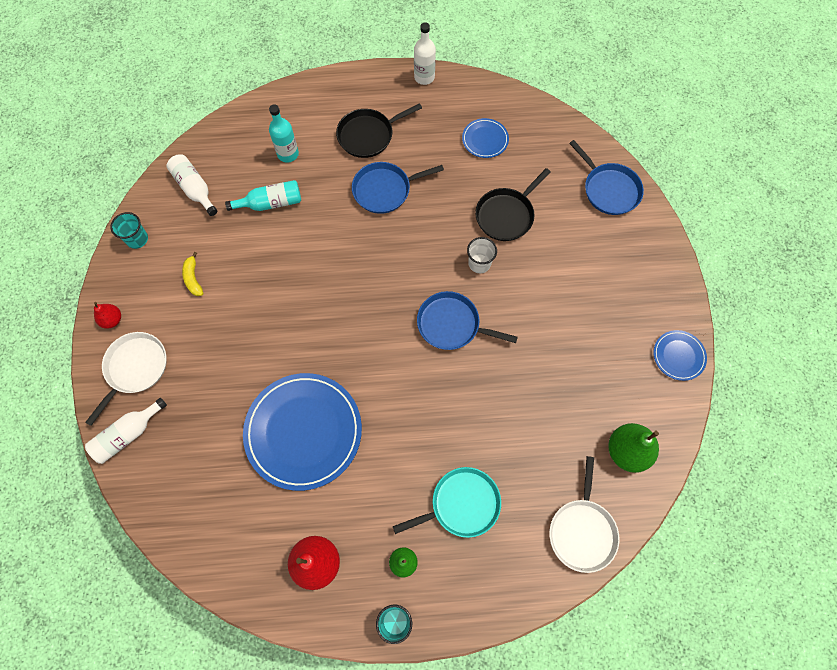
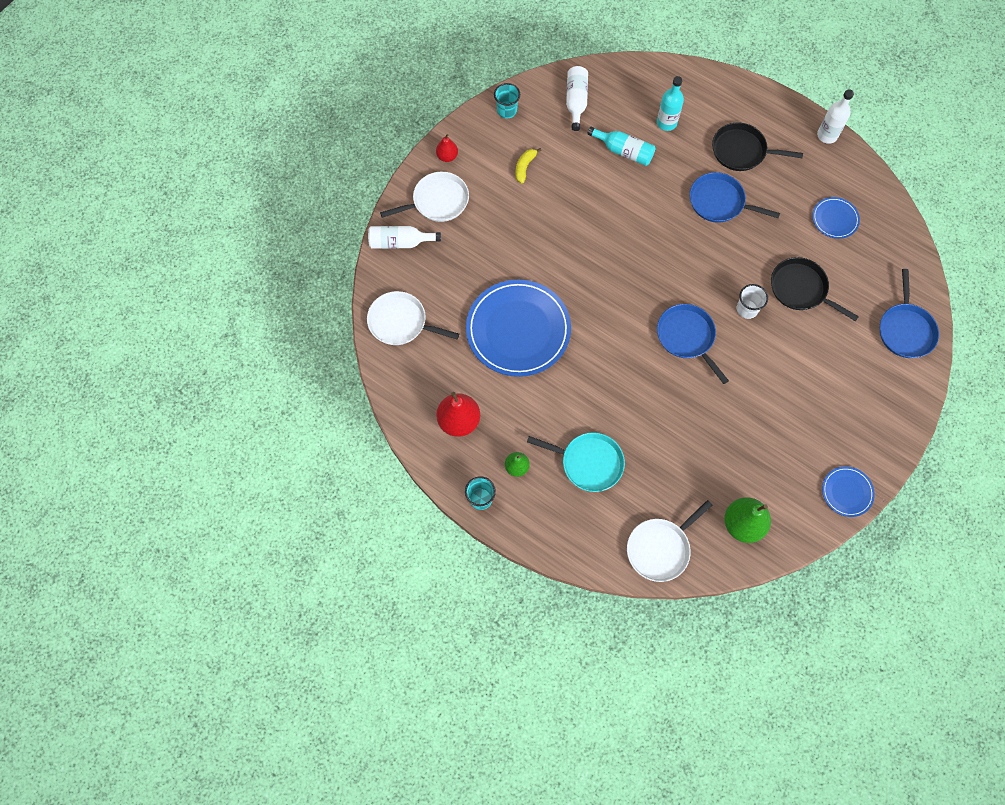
camera: 40 degrees right, 0 degrees up
black pan [475,168,551,241] -> black pan turned 45 degrees clockwise [771,257,859,321]
none -> white pan [367,291,459,345]

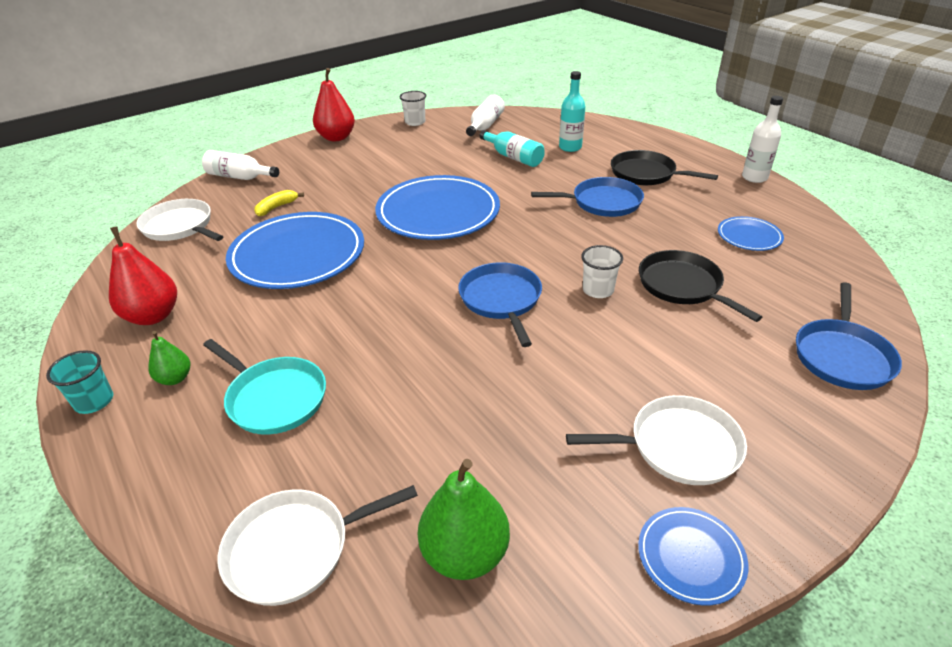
camera: 20 degrees right, 30 degrees down
white pan [380,172,469,222] -> white pan moved to [566,395,747,485]
red pear [436,134,458,162] -> red pear [313,68,355,141], size x1.78
turquoise cup [494,83,520,118] -> white cup [399,91,426,126]
yellow banana [515,148,542,183] -> yellow banana moved to [254,190,304,216]
blue pan [690,172,780,223] -> blue pan turned 135 degrees clockwise [531,177,644,217]
none -> blue plate [375,175,500,240]

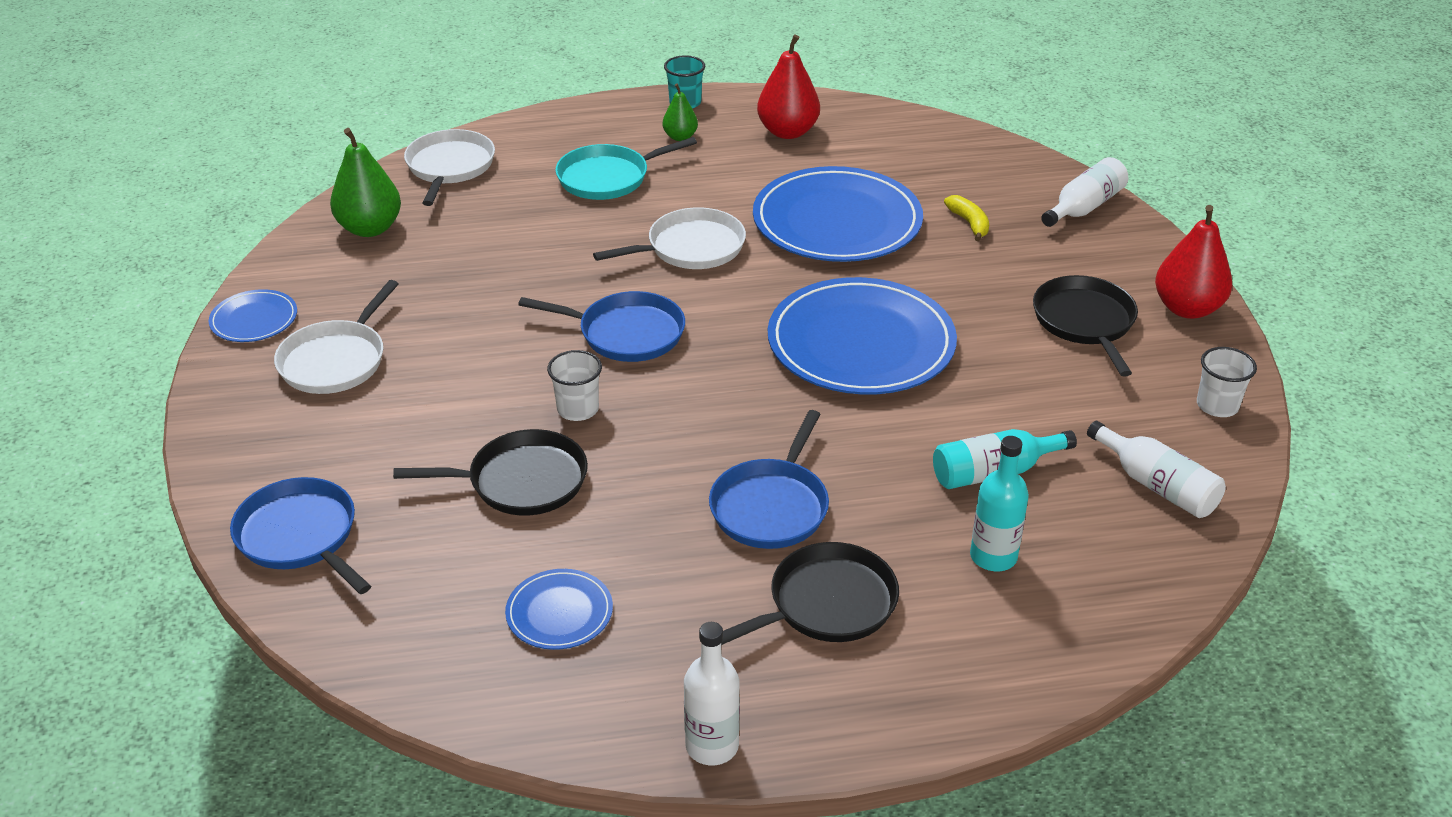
camera: 115 degrees right, 0 degrees up
white pan [136,199,224,241] -> white pan moved to [593,207,746,269]
none -> black pan [1033,275,1138,377]

